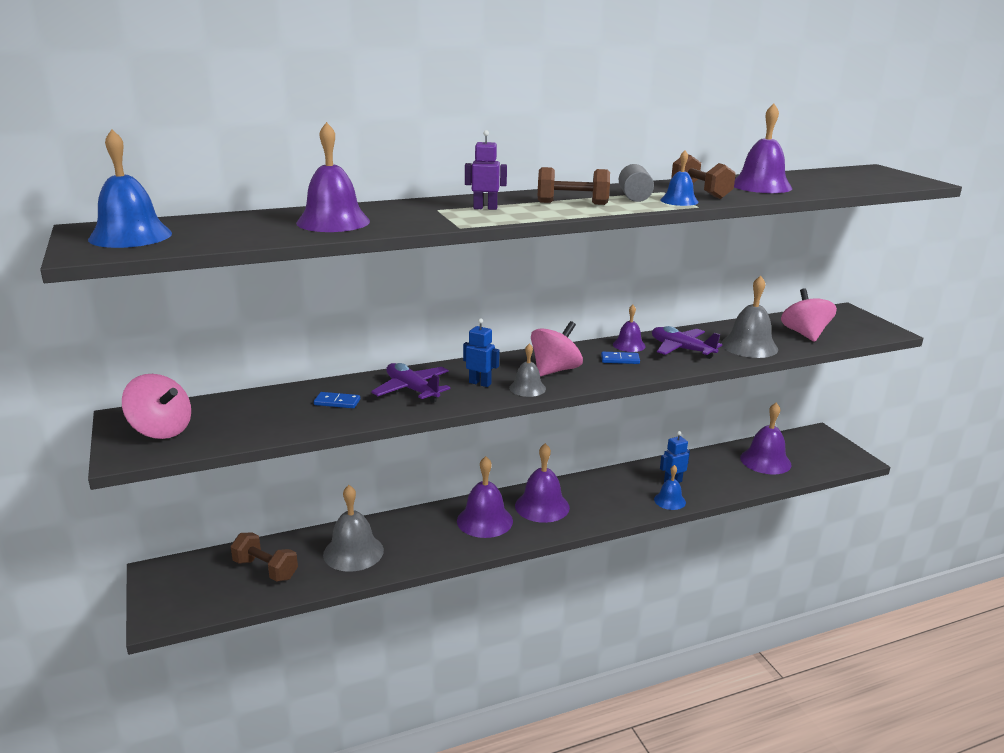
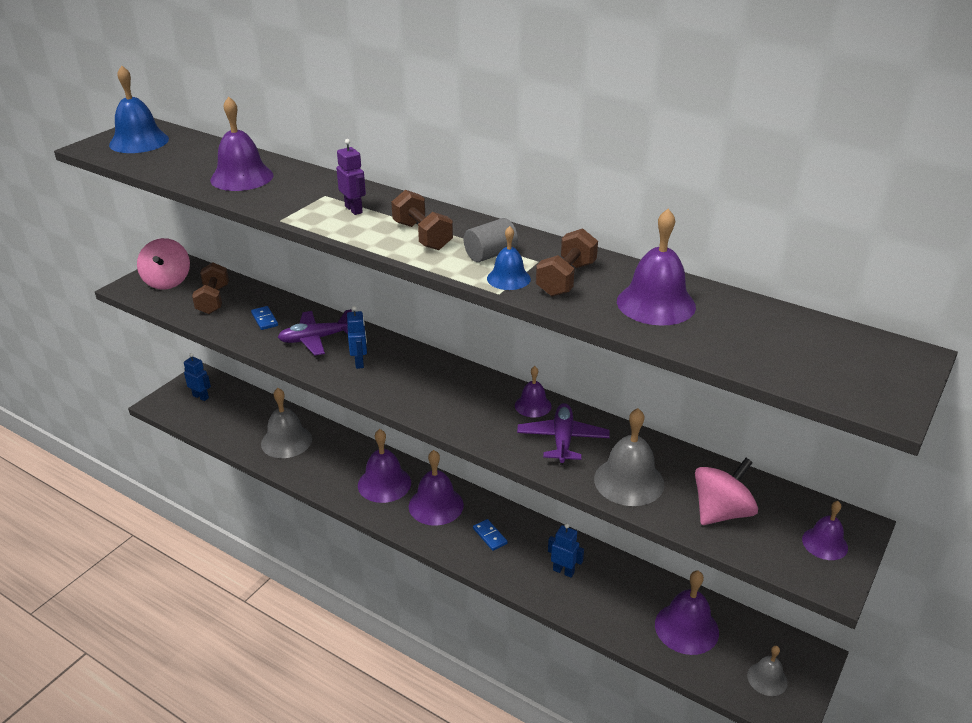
camera: 55 degrees right, 10 degrees up
brown dumbbell [231,532,298,581] -> brown dumbbell moved to [192,263,229,314]
purple plane [371,363,450,403] -> purple plane turned 120 degrees counterclockwise [278,309,352,356]
grey bell [509,344,546,397] -> grey bell moved to [747,646,788,696]
pink spinning top [531,321,583,376] -> none
blue domino [601,352,640,364] -> blue domino moved to [473,519,508,551]
blue bell [654,465,686,510] -> none
none -> blue robot [184,353,211,401]
none -> purple bell [802,501,848,560]

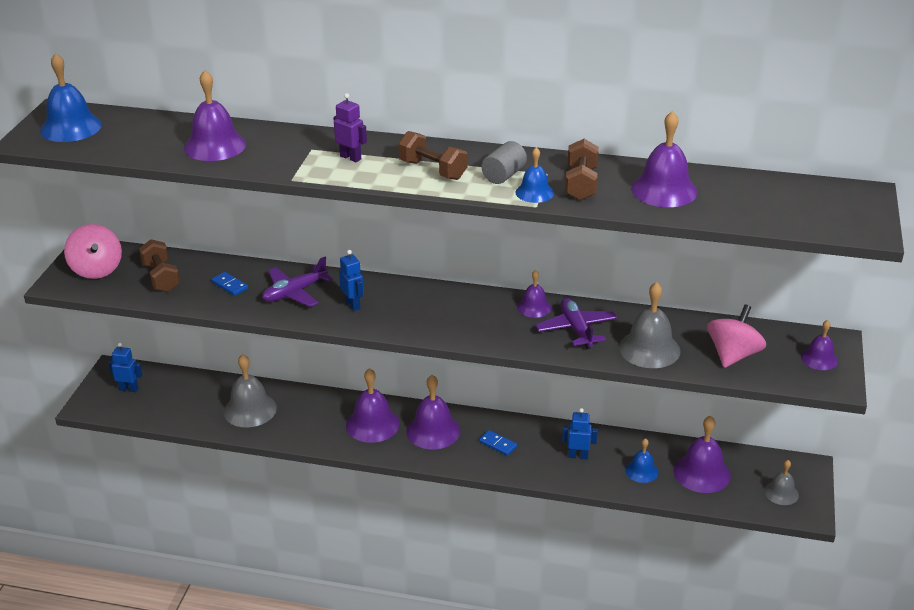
camera: 20 degrees left, 0 degrees up
none -> blue bell [625,438,659,483]

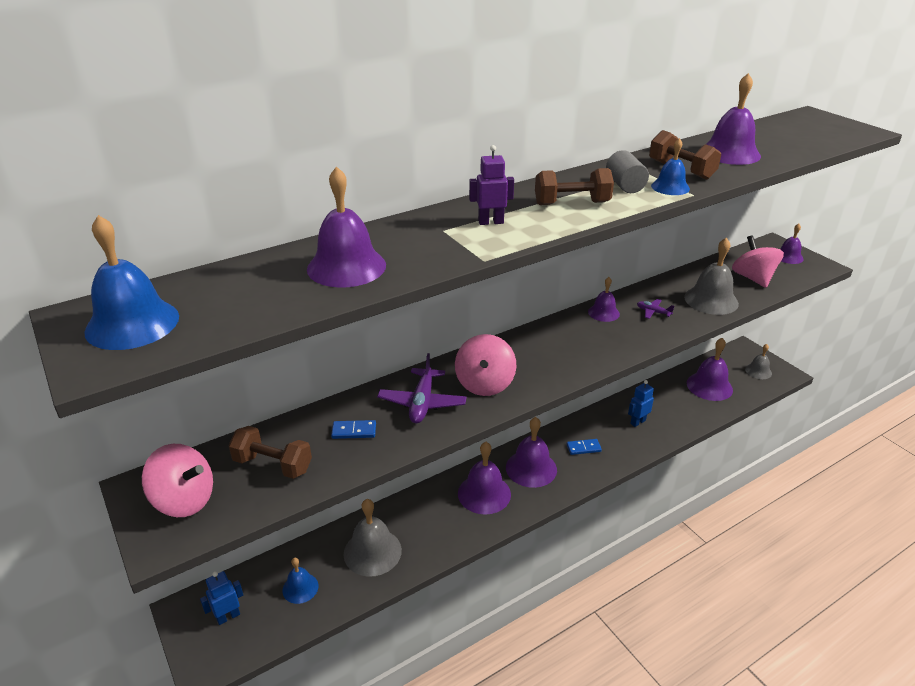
camera: 45 degrees left, 0 degrees up
blue robot [339,250,364,311] -> pink spinning top [455,334,516,396]
purple plane [535,298,617,349] -> purple plane [637,299,674,319], size x0.52
blue bell [625,438,659,483] -> blue bell moved to [283,558,319,604]

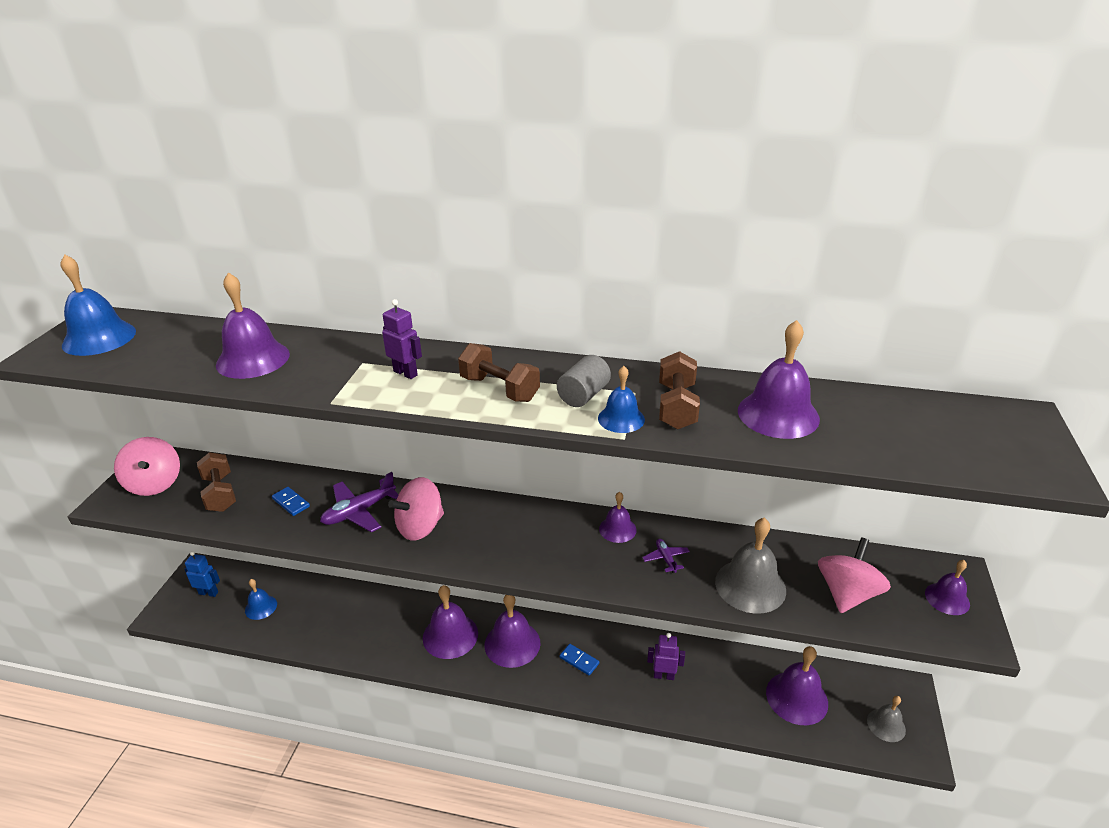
camera: 45 degrees right, 0 degrees up
grey bell [344,499,402,577] -> none
blue robot [628,380,654,427] -> purple robot [647,633,685,680]

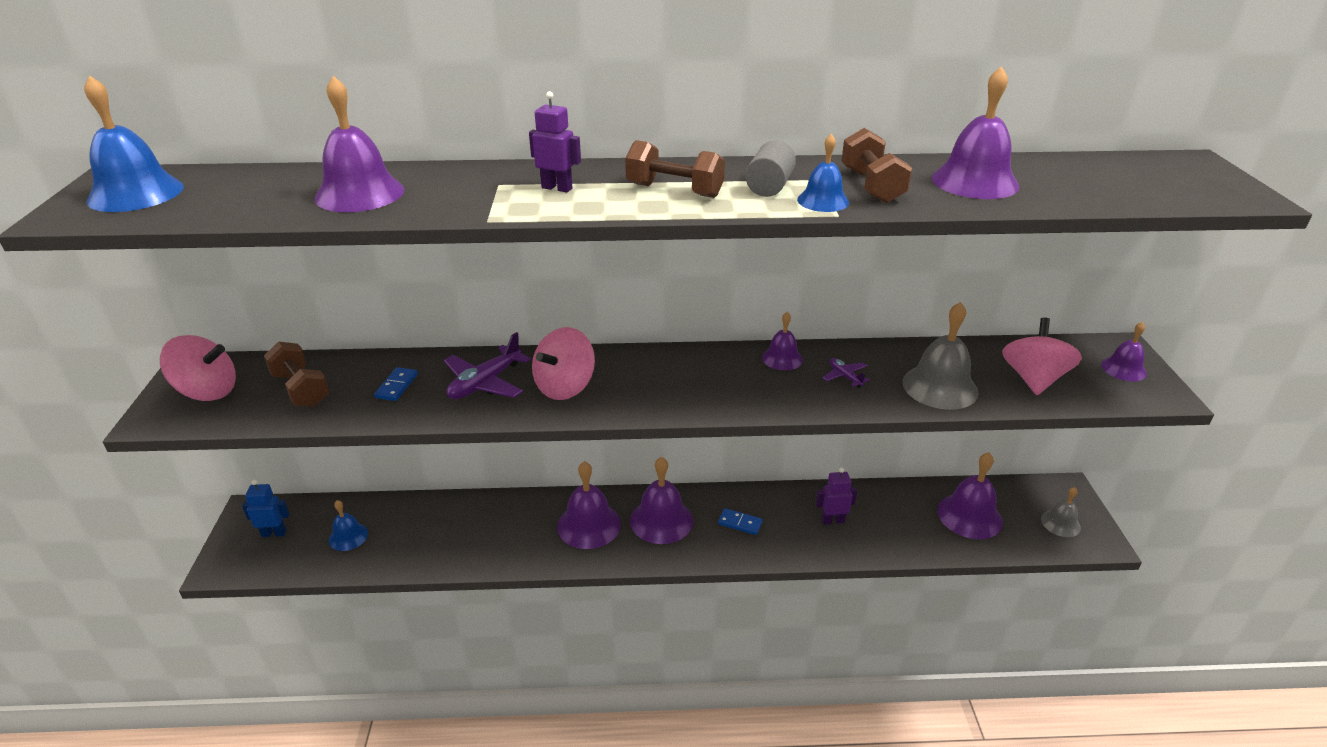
camera: 15 degrees left, 0 degrees up
pink spinning top [114,437,180,496] -> pink spinning top turned 45 degrees counterclockwise [160,335,236,401]
blue domino [272,487,310,516] -> blue domino turned 75 degrees clockwise [374,367,418,401]

